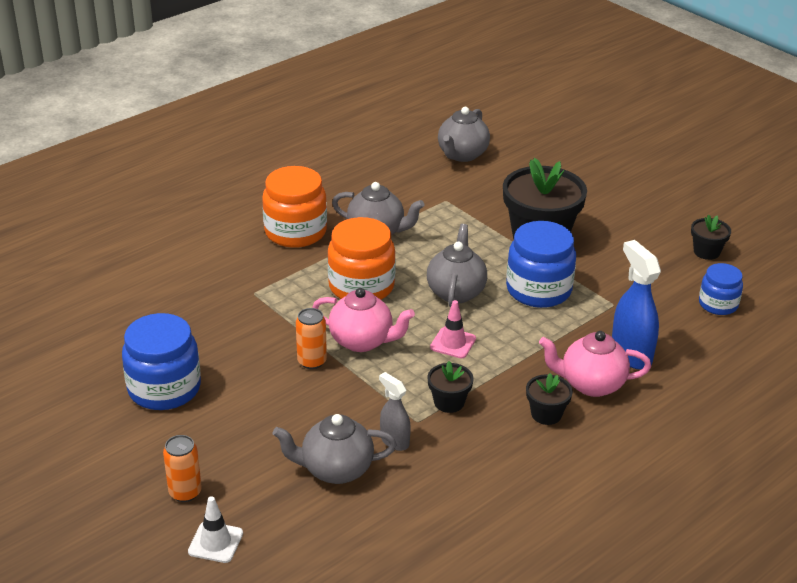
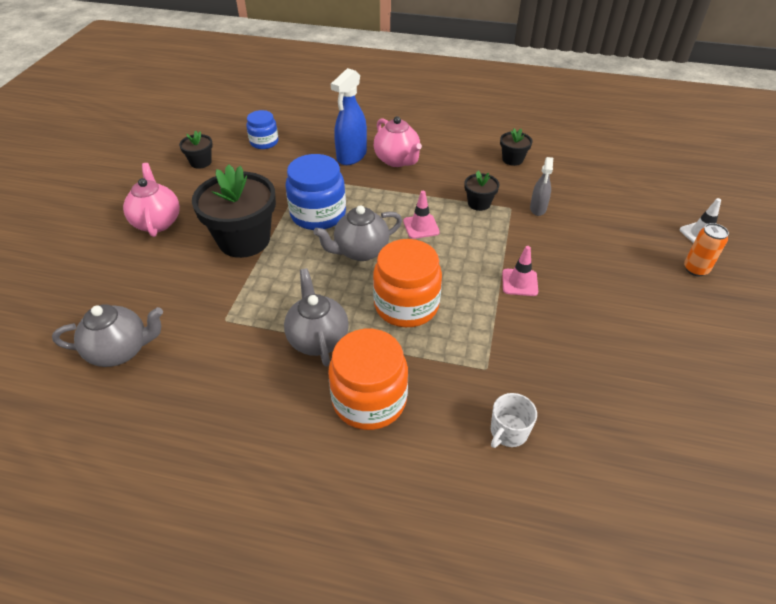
camera: 125 degrees left, 10 degrees up
blue jar [122,313,201,410] -> none
grey teapot [273,414,396,484] -> none
orange can [296,308,327,369] -> pink traffic cone [502,246,538,296]
pink teapot [312,288,415,352] -> pink teapot moved to [123,163,180,237]
black flower pot [526,373,573,425] -> black flower pot moved to [500,128,532,166]
none -> white mug [491,393,537,448]

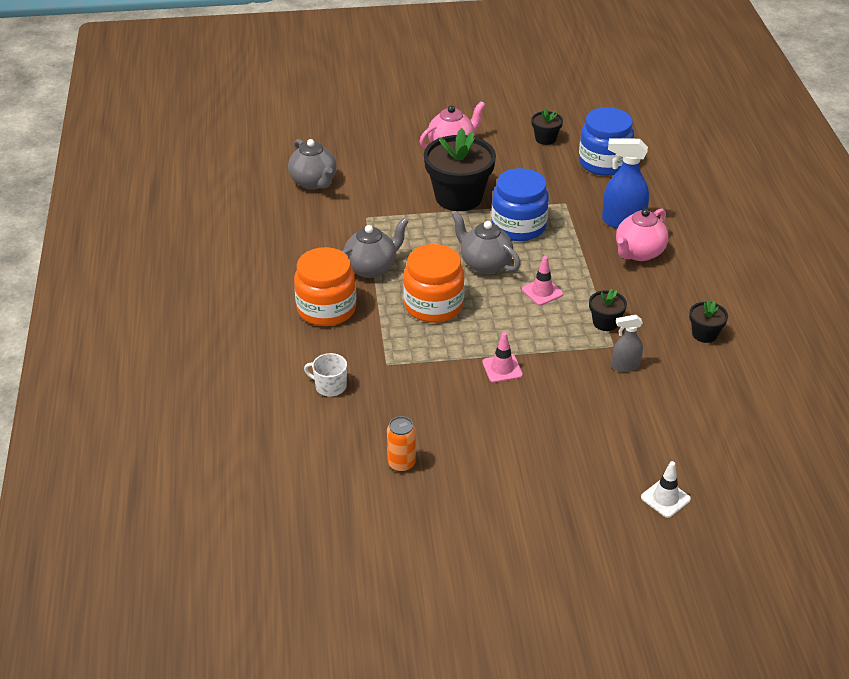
camera: 70 degrees right, 5 degrees down
blue jar [246,110,279,149] -> blue jar [579,107,634,176], size x1.68
orange can [684,223,729,276] -> orange can moved to [387,416,416,472]

